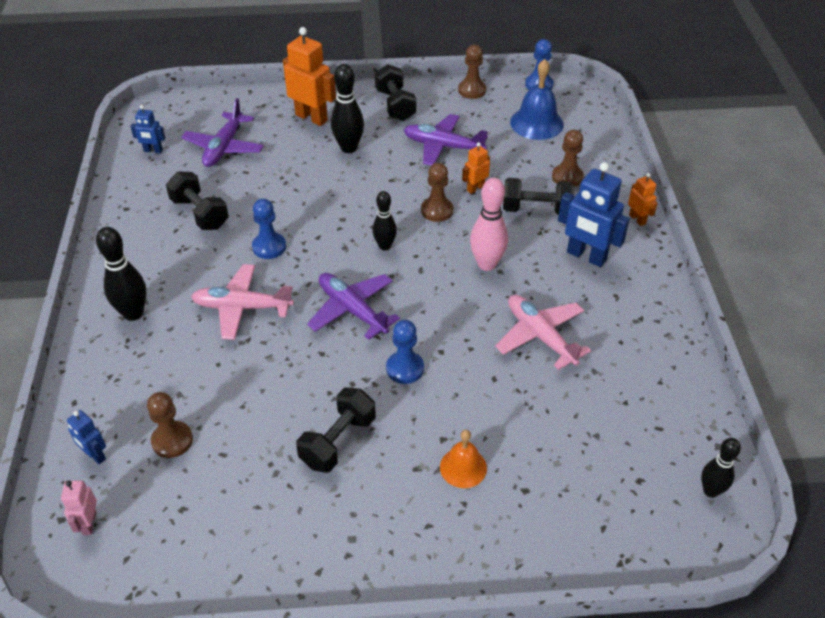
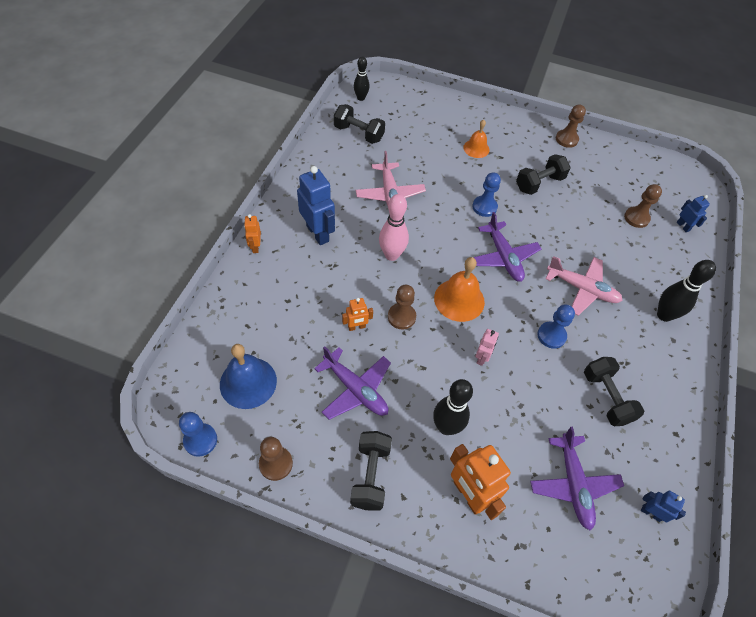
camera: 160 degrees left, 10 degrees up
pink robot [61,480,97,535] -> pink robot moved to [476,329,499,366]
purple plane [181,98,264,167] -> purple plane turned 135 degrees clockwise [530,427,624,531]
black bowling pin [372,191,397,251] -> orange bell [434,257,485,322]
black dumbbell [503,178,574,215] -> black dumbbell moved to [334,104,385,144]
brown pawn [552,130,584,187] -> brown pawn moved to [556,104,586,148]

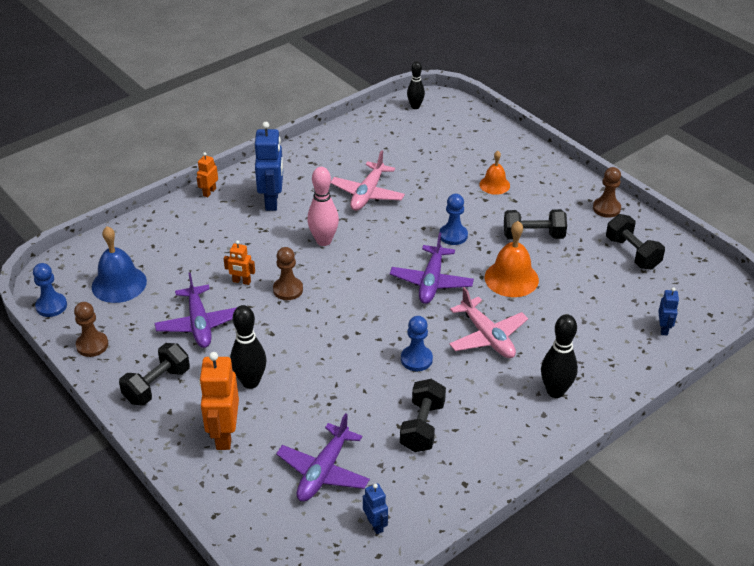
camera: 35 degrees right, 15 degrees down
black dumbbell [334,104,385,144] -> black dumbbell moved to [606,214,665,270]
orange bell [434,257,485,322] -> orange bell moved to [485,221,539,297]
pink robot [476,329,499,366] -> none
brown pawn [624,184,662,228] -> none

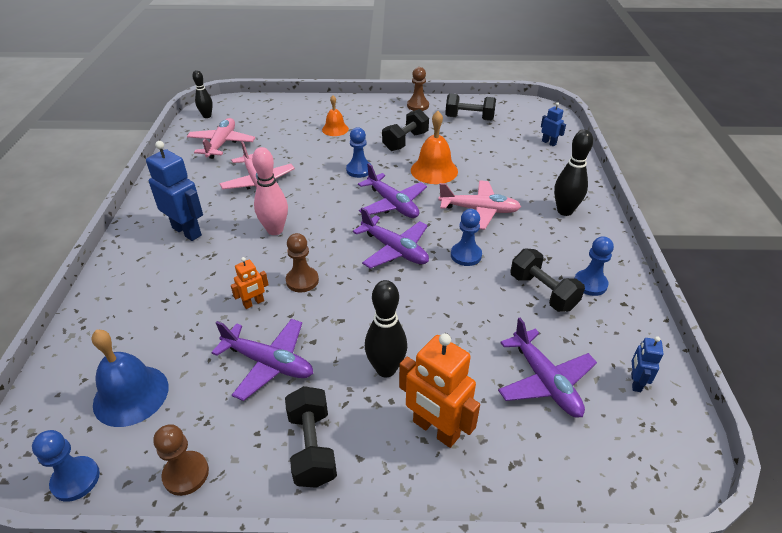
camera: 50 degrees left, 0 degrees up
orange robot [197,152,218,197] -> none
blue robot [363,483,388,534] -> blue robot turned 90 degrees counterclockwise [631,336,663,392]
none -> pink plane [187,118,255,159]
none -> purple plane [353,208,429,269]
none -> blue pawn [575,236,614,296]

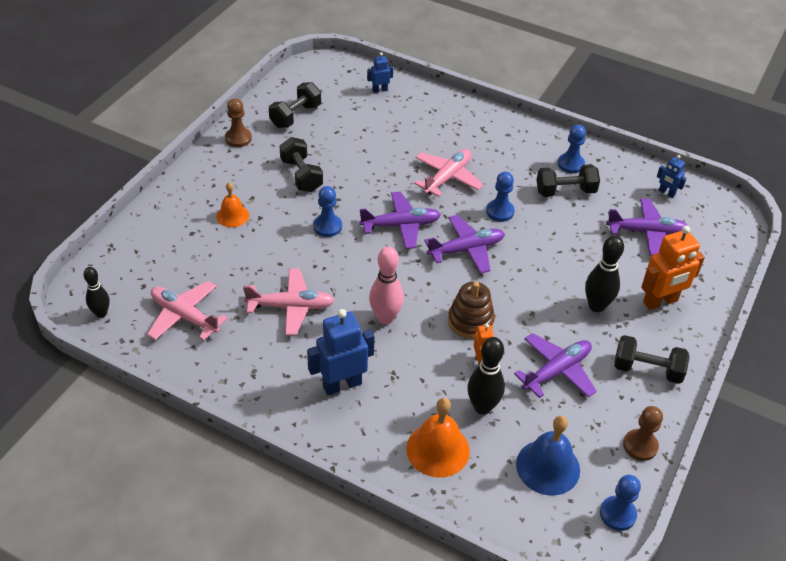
camera: 65 degrees left, 5 degrees up
brown pawn [286,233,319,292] -> brown stacking toy [448,282,495,339]
orange bell [411,111,458,184] -> orange bell moved to [406,398,470,478]
black bowling pin [554,130,593,216] -> black bowling pin moved to [467,337,505,415]

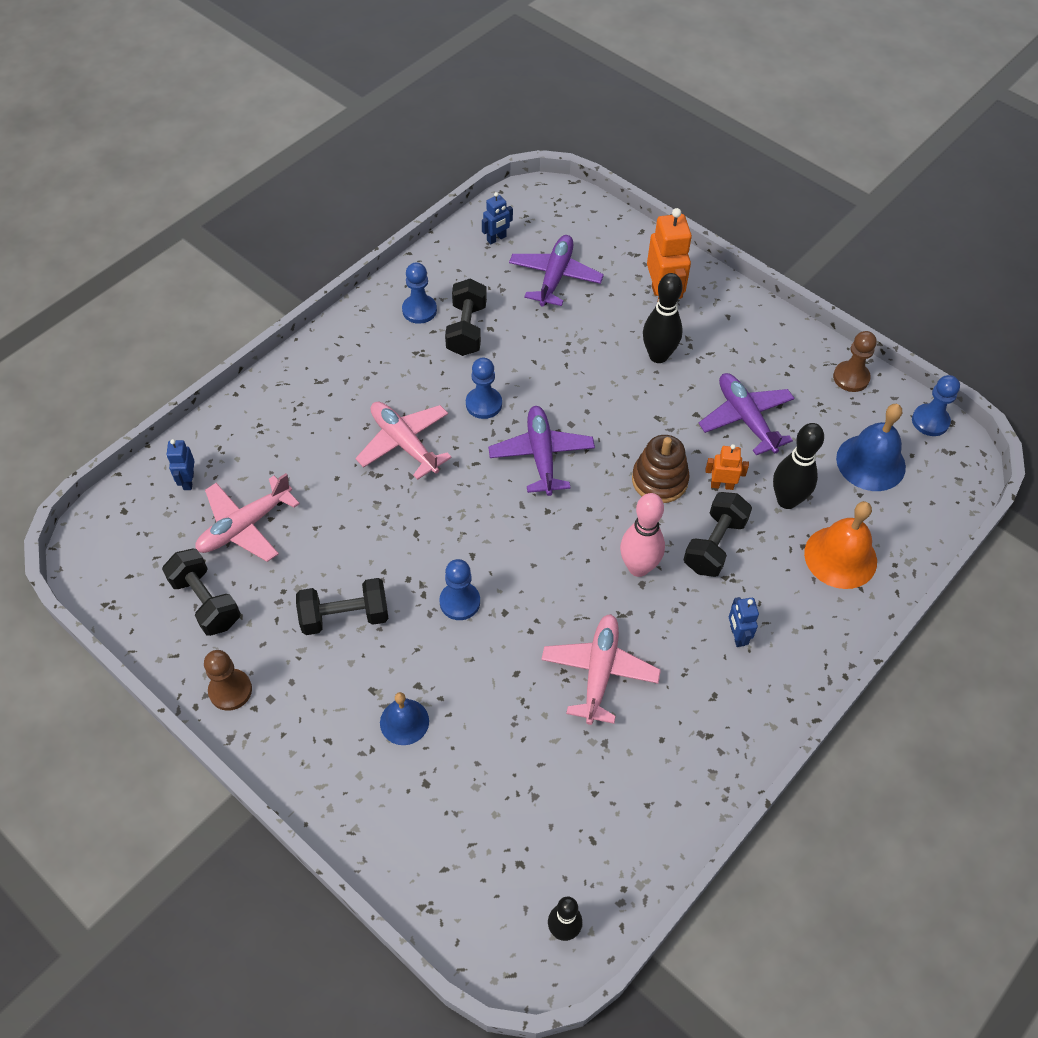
camera: 75 degrees left, 10 degrees up
pink plane [147,281,228,341] -> pink plane moved to [195,473,300,562]
orange bell [216,183,249,227] -> blue bell [380,692,429,745]
blue robot [307,309,375,395] -> blue robot [729,597,759,647], size x0.52
purple plane [359,192,441,249] -> none
black dumbbell [615,335,690,384] -> black dumbbell moved to [684,492,752,577]

